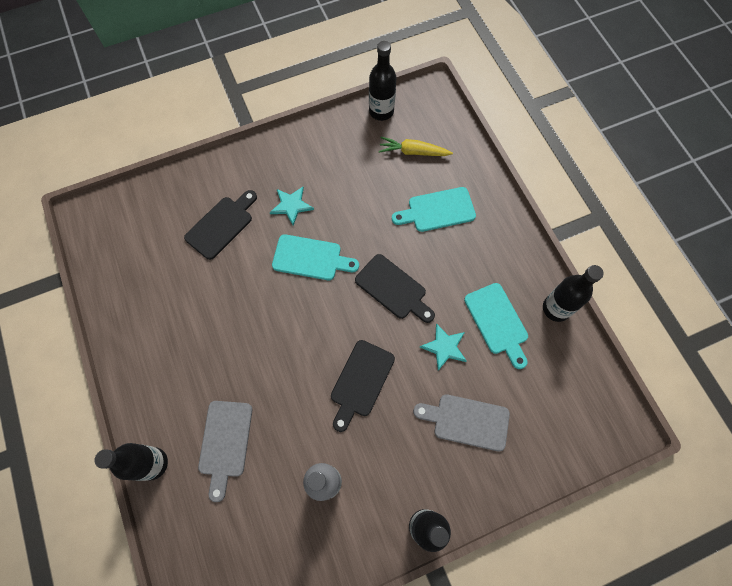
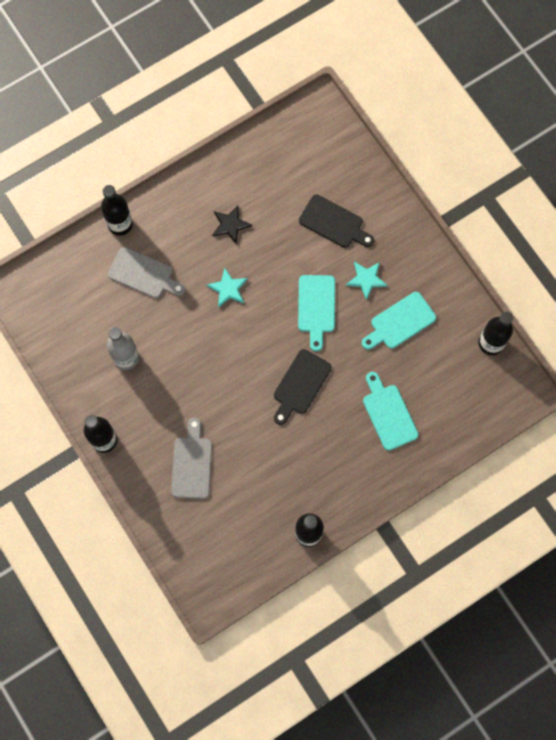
camera: 80 degrees right, 5 degrees up
grey cutting board [198,401,252,502] -> grey cutting board turned 150 degrees counterclockwise [108,247,185,298]
black cutting board [331,340,395,432] -> none
yellow carrot [379,137,453,156] -> none
turquoise star [420,323,467,371] -> turquoise star moved to [207,268,248,308]
turquoise cutting board [464,283,528,369] -> turquoise cutting board moved to [362,292,436,350]
none -> black star [212,206,252,244]

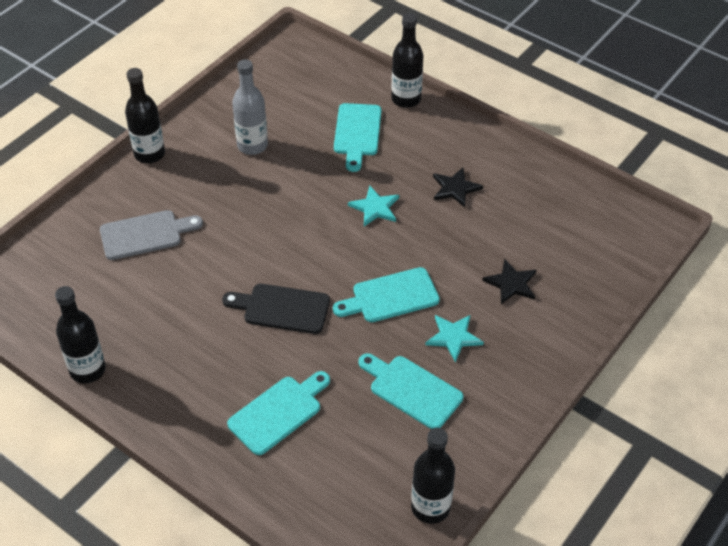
camera: 70 degrees right, 25 degrees down
grey cutting board [108,247,185,298] -> turquoise cutting board [334,103,382,172]
black cutting board [299,195,374,248] -> black star [482,259,536,304]

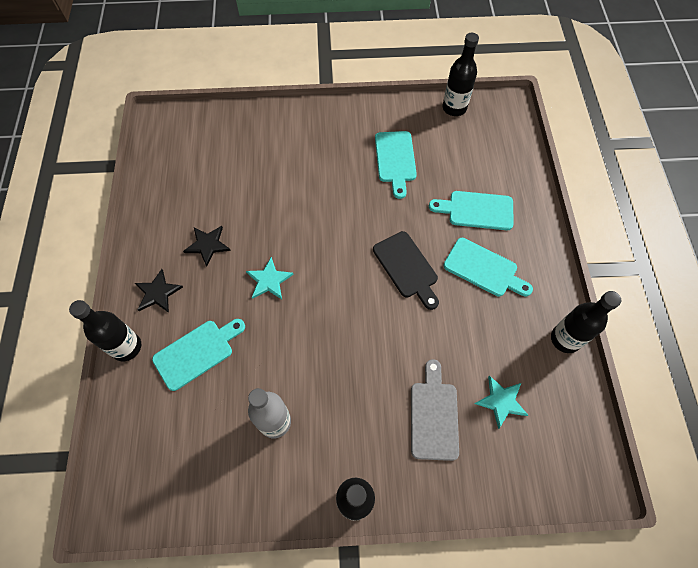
camera: 130 degrees left, 15 degrees up
grey cutting board [100,210,203,260] -> grey cutting board turned 60 degrees clockwise [411,359,459,461]
turquoise cutting board [333,267,440,322] -> turquoise cutting board moved to [444,238,533,296]
turquoise star [425,315,484,362] -> turquoise star moved to [475,376,528,429]
black star [482,259,536,304] -> black star moved to [135,269,183,313]

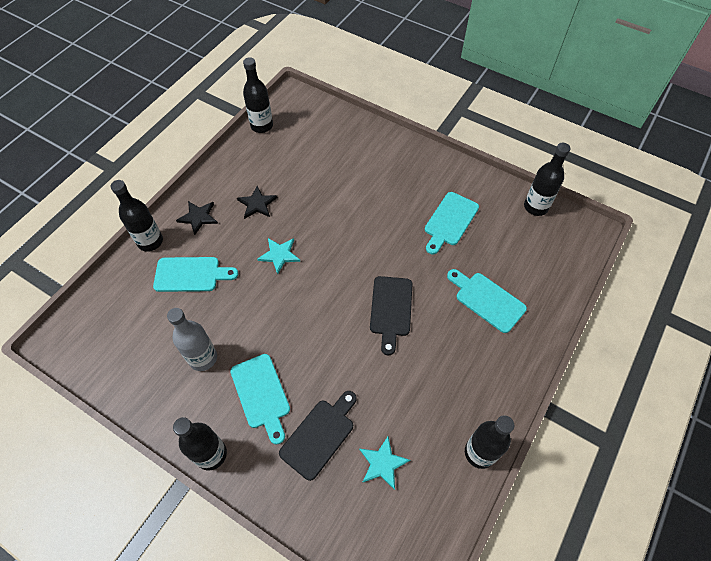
camera: 35 degrees right, 5 degrees down
grey cutting board [411,359,459,461] -> black cutting board [279,391,357,481]
turquoise cutting board [444,238,533,296] -> turquoise cutting board moved to [230,354,290,445]
none -> black bottle [243,57,273,133]

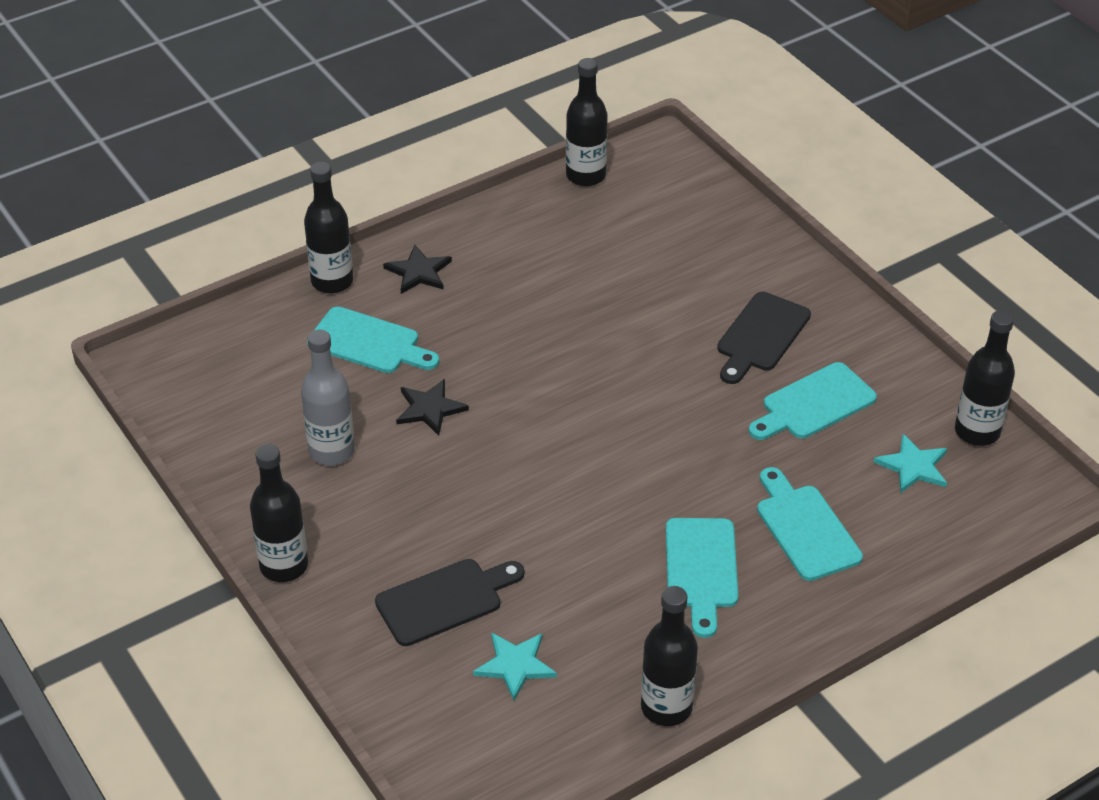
camera: 25 degrees right, 15 degrees down
turquoise cutting board [230,354,290,445] -> turquoise cutting board moved to [666,518,738,638]
black star [237,186,278,219] -> black star moved to [396,379,469,436]
turquoise star [257,238,301,274] -> turquoise star moved to [873,434,947,493]
black cutting board [370,276,412,355] -> black cutting board moved to [717,292,811,384]

